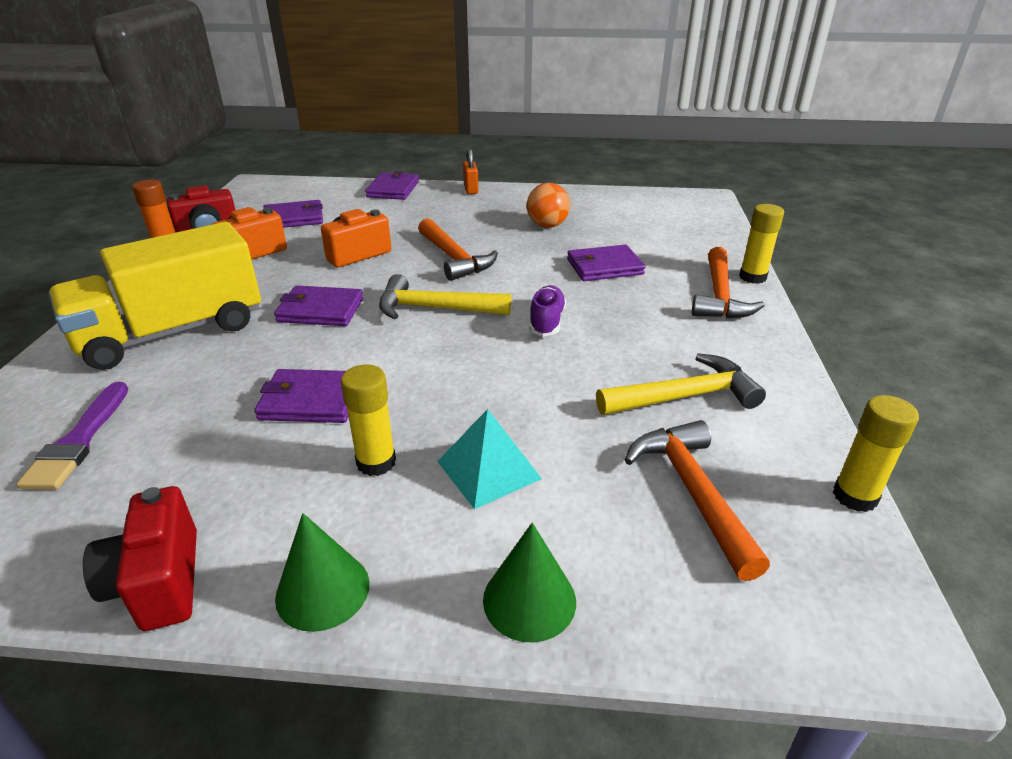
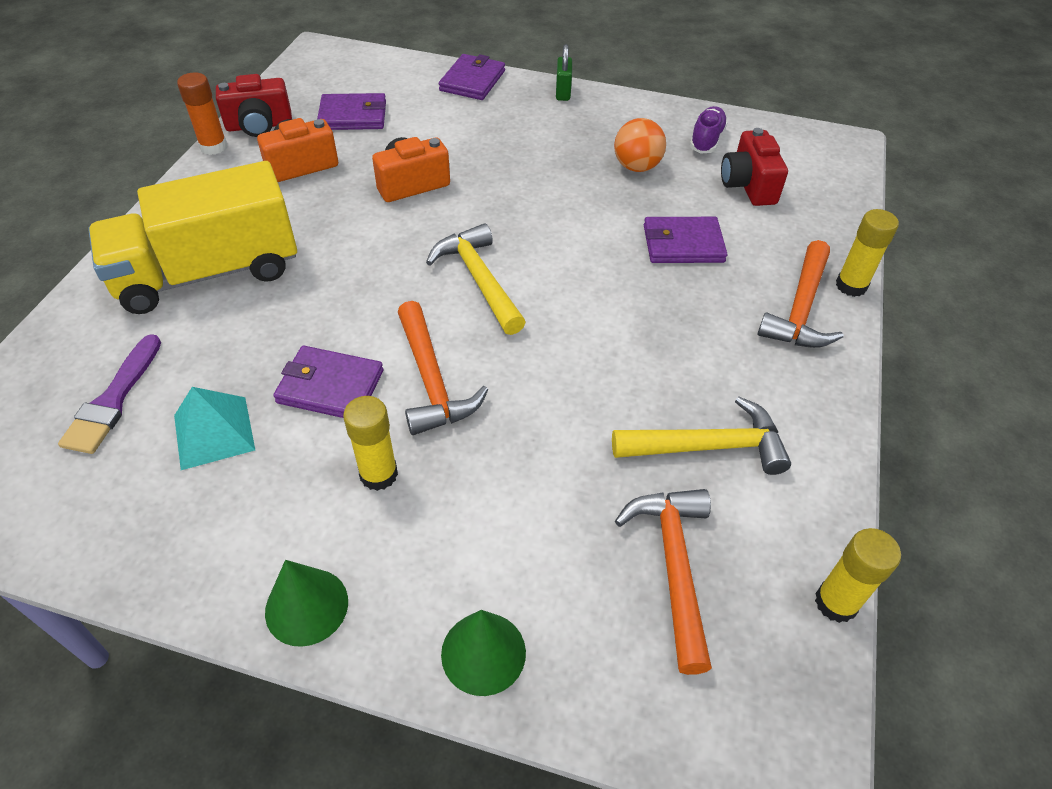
camera: 10 degrees right, 15 degrees up
red camera [83,486,197,631] -> red camera moved to [721,128,788,206]
purple wallet [274,285,363,326] -> none
yellow hammer [379,274,511,319] -> yellow hammer turned 45 degrees clockwise [426,224,526,335]
orange hammer [418,218,498,281] -> orange hammer moved to [398,301,488,435]
turquoise pyramid [437,409,542,509] -> turquoise pyramid moved to [174,387,255,470]
orange padlock [463,148,478,194] -> green padlock [556,44,572,101]
purple shoe [529,285,566,336] -> purple shoe moved to [690,106,728,154]

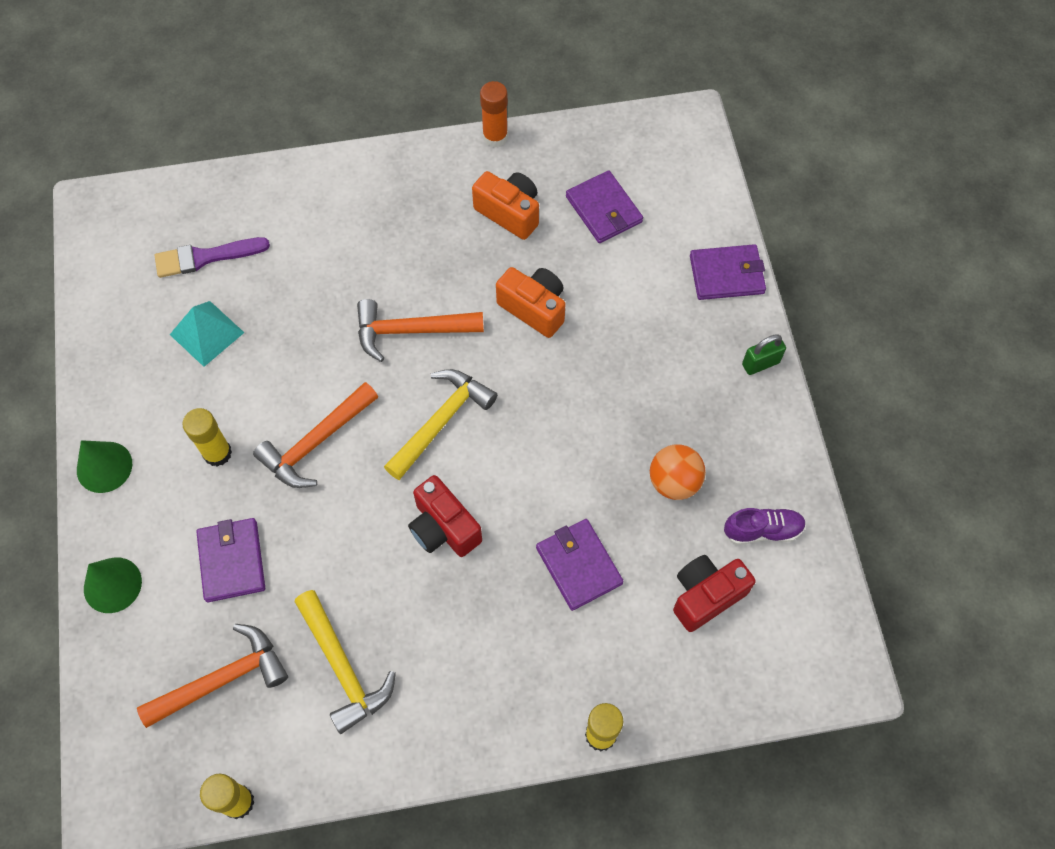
camera: 65 degrees right, 15 degrees up
yellow truck [88,161,297,314] -> none
red camera [216,74,292,137] -> red camera moved to [408,475,482,557]
purple wallet [273,346,383,418] -> purple wallet moved to [196,518,265,602]
orange hammer [757,240,843,348] -> orange hammer moved to [357,299,484,362]

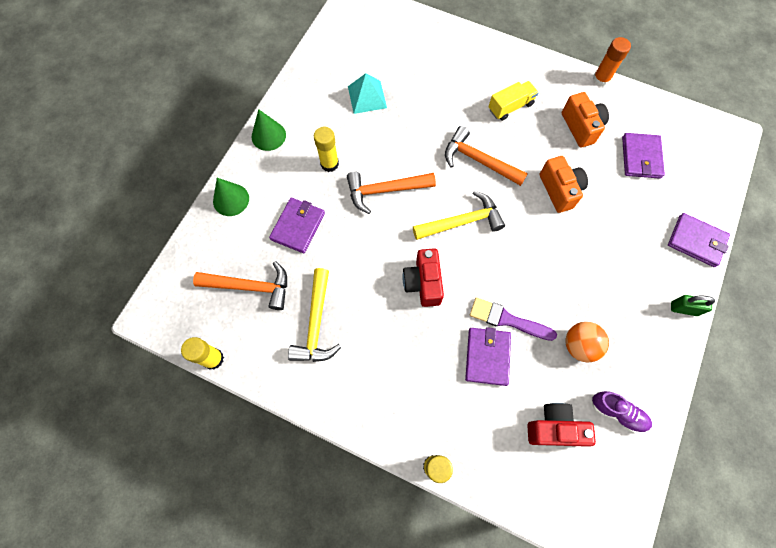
camera: 35 degrees right, 5 degrees up
purple brush [155,237,270,278] -> purple brush moved to [470,297,557,341]
none -> yellow truck [489,81,539,121]

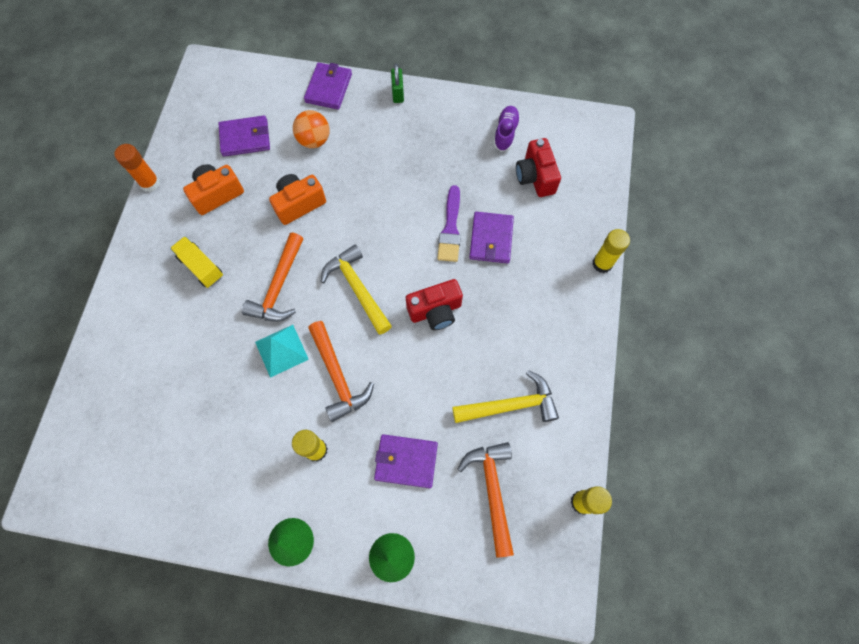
camera: 105 degrees left, 0 degrees up
turquoise pyramid [348,73,387,114] -> turquoise pyramid moved to [255,325,309,378]
purple wallet [465,327,511,386] -> purple wallet turned 75 degrees counterclockwise [469,212,514,264]
orange ball [565,322,609,362] -> orange ball moved to [293,110,330,148]

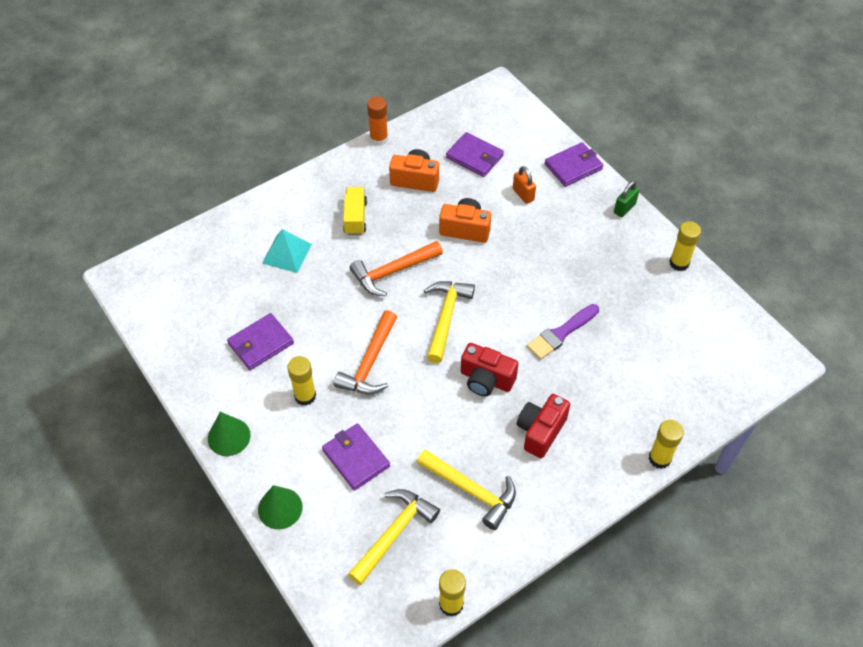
camera: 45 degrees right, 15 degrees down
turquoise pyramid [255,325,309,378] -> turquoise pyramid moved to [262,229,312,273]
orange ball [293,110,330,148] -> orange padlock [513,166,536,204]
orange hammer [458,442,514,558] -> yellow hammer [348,489,440,585]
purple wallet [469,212,514,264] -> purple wallet moved to [227,313,294,370]
purple shoe [493,106,520,152] -> none
red camera [516,138,561,197] -> red camera moved to [517,394,570,458]
none -> yellow glue stick [669,221,701,271]

